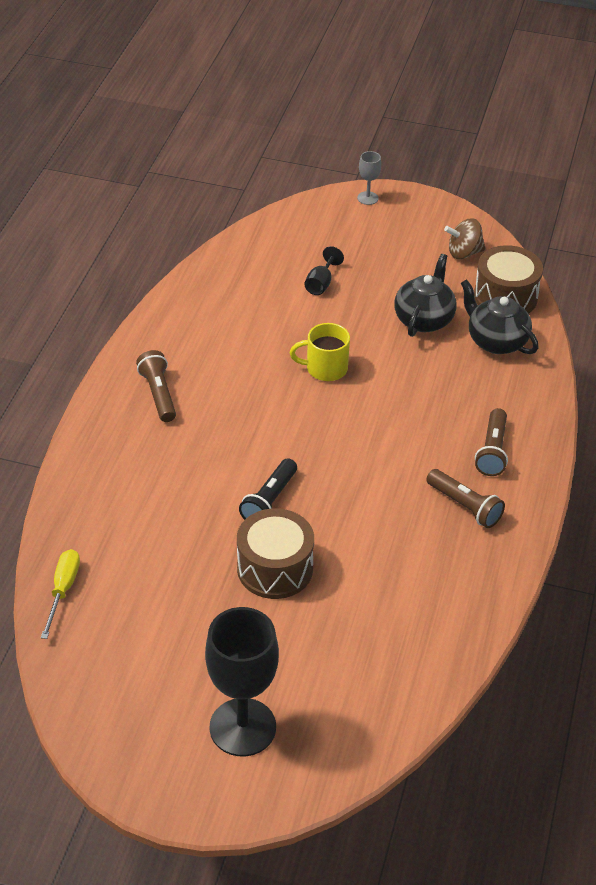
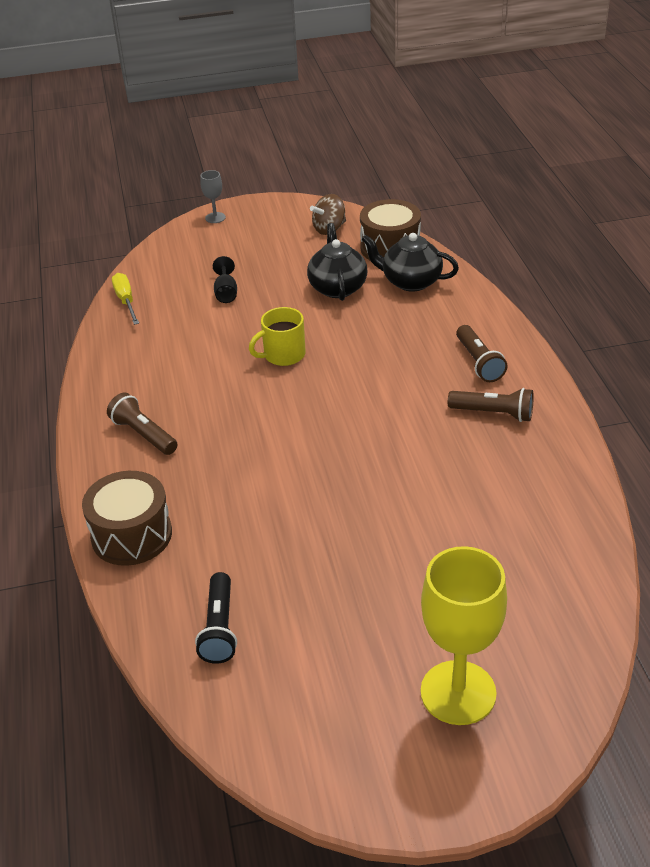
camera: 25 degrees left, 5 degrees down
yellow screwdriver [41,549,80,639] -> yellow screwdriver moved to [112,273,139,325]
black goblet [205,607,279,756] -> yellow goblet [421,546,507,725]
brown drum [237,508,314,599] -> brown drum moved to [82,471,172,566]
black flashlight [239,458,297,520] -> black flashlight moved to [195,572,237,664]

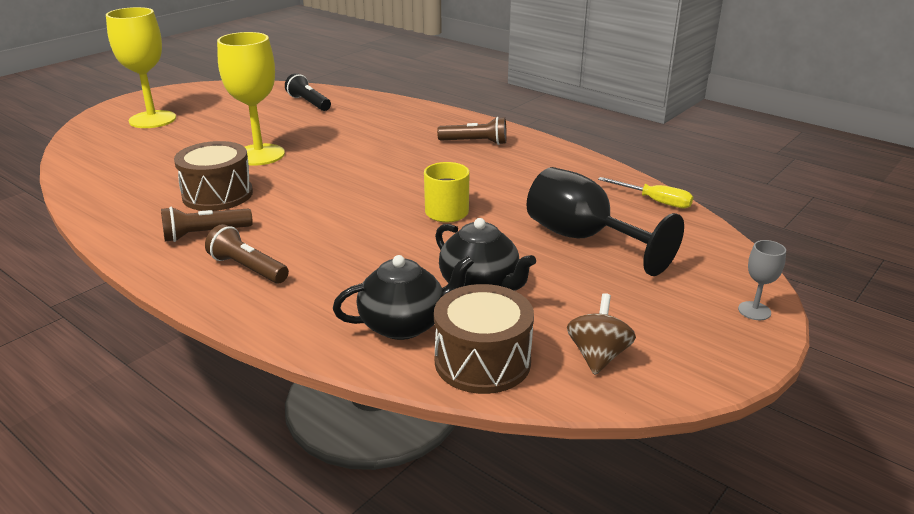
camera: 140 degrees right, 10 degrees down
brown drum [82,471,172,566] -> brown drum moved to [174,141,253,211]
black goblet [213,256,237,303] -> black goblet [526,167,684,276], size x2.24
none -> yellow goblet [217,32,285,166]

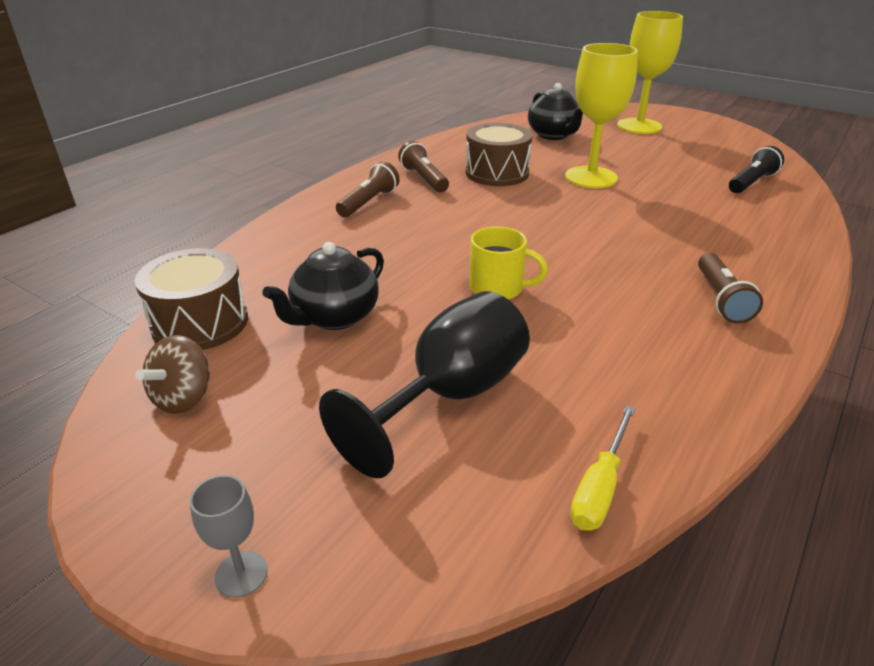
camera: 85 degrees right, 5 degrees up
black teapot [333,255,474,340] -> black teapot moved to [528,83,583,140]
brown spinning top [567,293,636,375] -> brown spinning top turned 105 degrees clockwise [135,335,210,414]

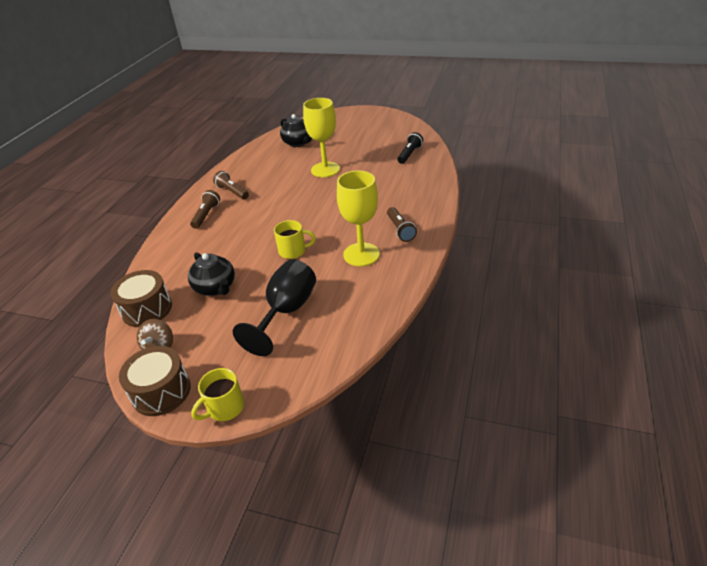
camera: 15 degrees left, 5 degrees up
grey goblet [190,475,268,598] -> yellow mug [191,368,244,421]
black teapot [262,242,384,330] -> black teapot turned 60 degrees counterclockwise [188,252,235,296]
brown drum [466,123,532,186] -> brown drum moved to [119,346,191,416]
yellow screwdriver [570,405,636,531] -> none
yellow goblet [617,11,683,134] -> yellow goblet moved to [337,170,380,266]

